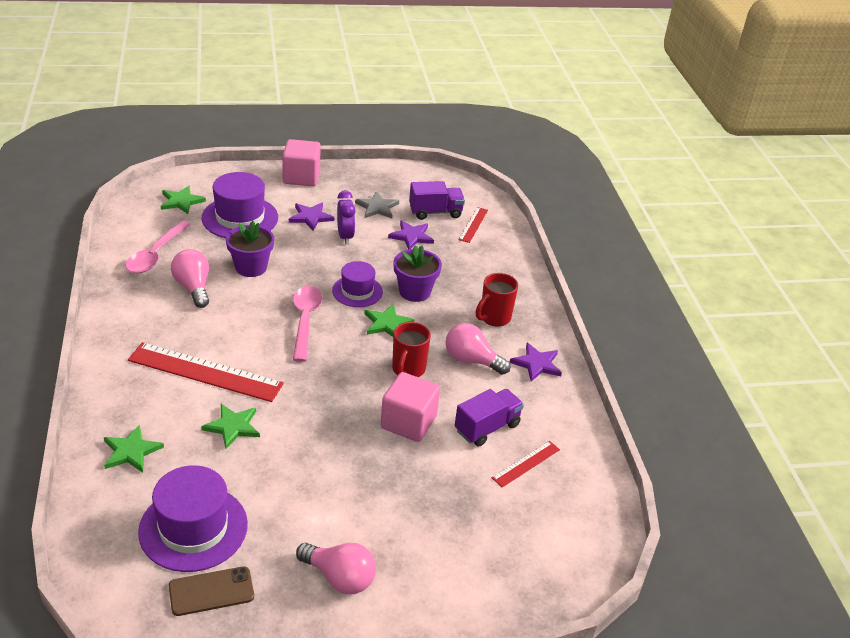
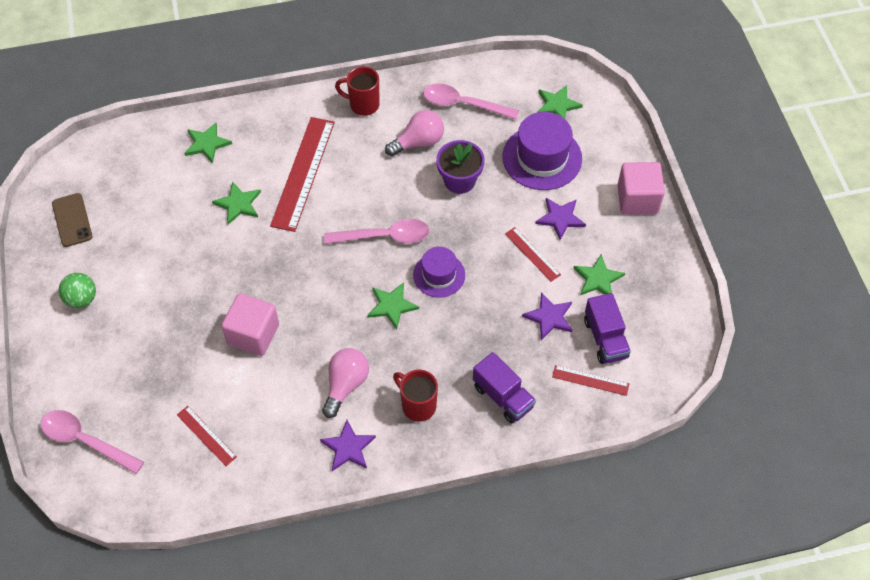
camera: 90 degrees right, 20 degrees up
purple hat [138,465,248,572] -> none
pink light bulb [296,543,376,594] -> green ball [59,273,96,308]
purple clock [337,190,356,245] -> red ruler [505,227,561,282]
grey star [355,191,399,218] -> green star [573,254,625,295]
red mug [392,322,431,377] -> red mug moved to [335,66,380,116]
purple flower pot [394,245,442,302] -> none
purple truck [455,389,524,446] -> purple truck moved to [473,352,536,424]
none -> pink spoon [41,410,144,474]

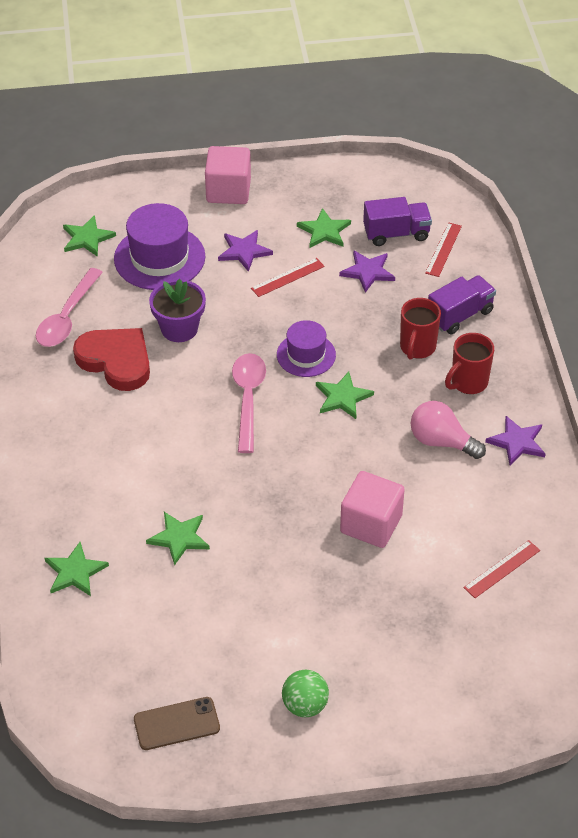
camera: 85 degrees left, 10 degrees down
pink spoon [41,410,144,474] -> none
red ruler [270,117,335,232] -> none
red mug [335,66,380,116] -> red mug moved to [400,298,441,360]
pink light bulb [385,110,444,156] -> red heart [73,328,150,391]

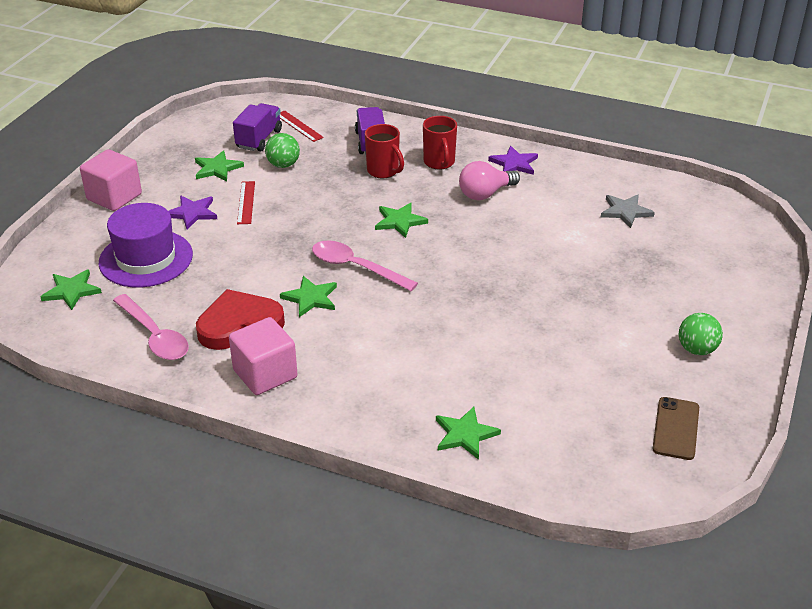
camera: 60 degrees left, 10 degrees down
green star [146,512,210,566] -> green star moved to [280,276,337,317]
purple flower pot [149,279,206,342] -> none
purple hat [277,320,336,377] -> none
purple star [339,250,395,293] -> green ball [265,133,300,168]
pink cube [340,471,405,548] -> pink cube moved to [229,317,297,395]
red ruler [464,540,540,598] -> grey star [601,194,655,228]

